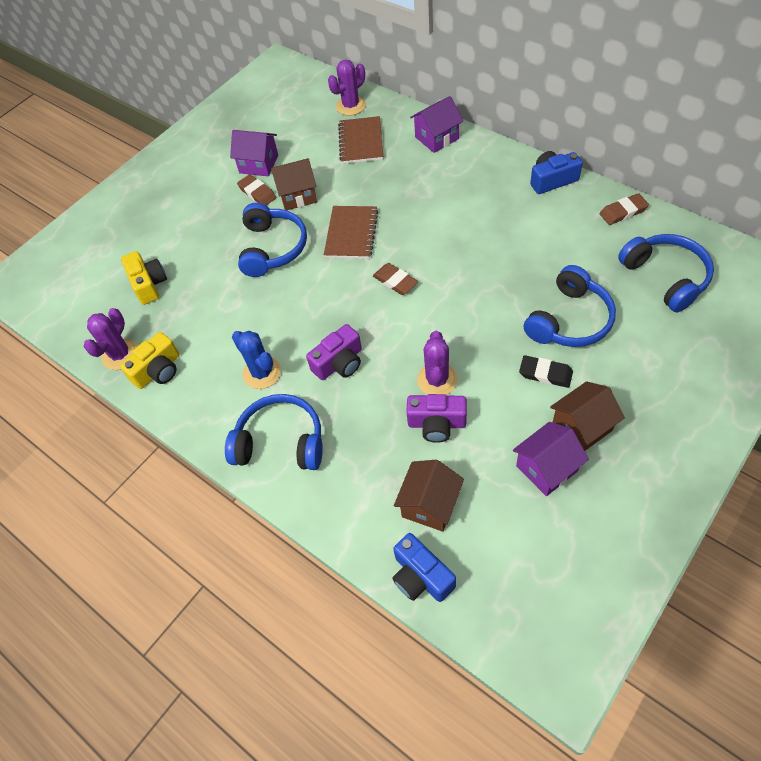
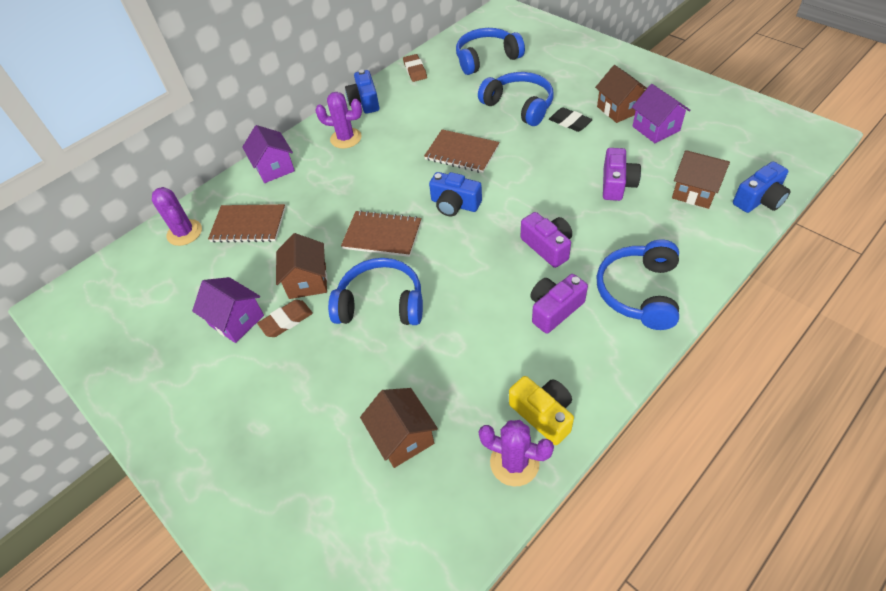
camera: 85 degrees left, 5 degrees down
yellow camera [121,251,167,305] -> brown house [360,388,438,468]
purple house [230,130,278,176] -> purple house turned 75 degrees counterclockwise [192,277,264,343]
blue cactus [232,331,281,389] -> purple camera [530,274,588,334]
brown eraser [373,263,418,295] -> blue camera [429,172,482,217]
purple cactus [417,331,458,395] -> purple cactus moved to [315,92,362,149]
black eraser [519,355,573,388] -> black eraser turned 75 degrees counterclockwise [549,107,593,132]
none -> brown notebook [424,129,499,173]

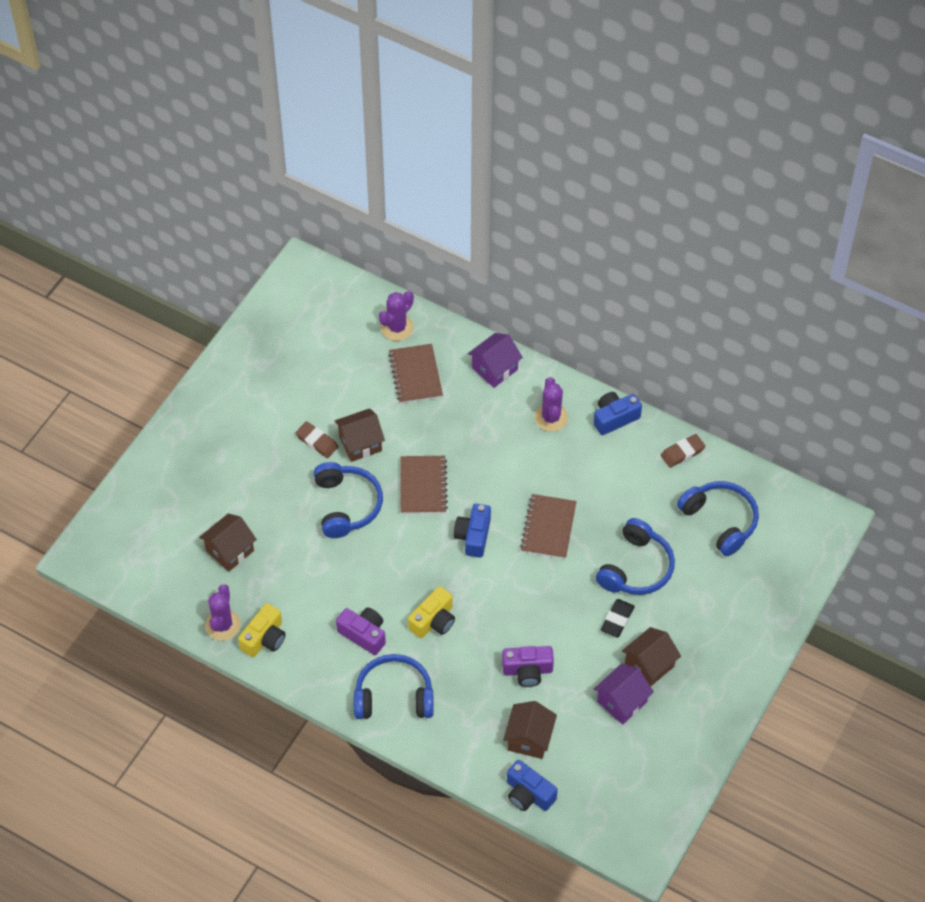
camera: 70 degrees right, 5 degrees up
purple house [192,277,264,343] -> none
purple camera [521,212,572,268] -> yellow camera [408,586,455,638]

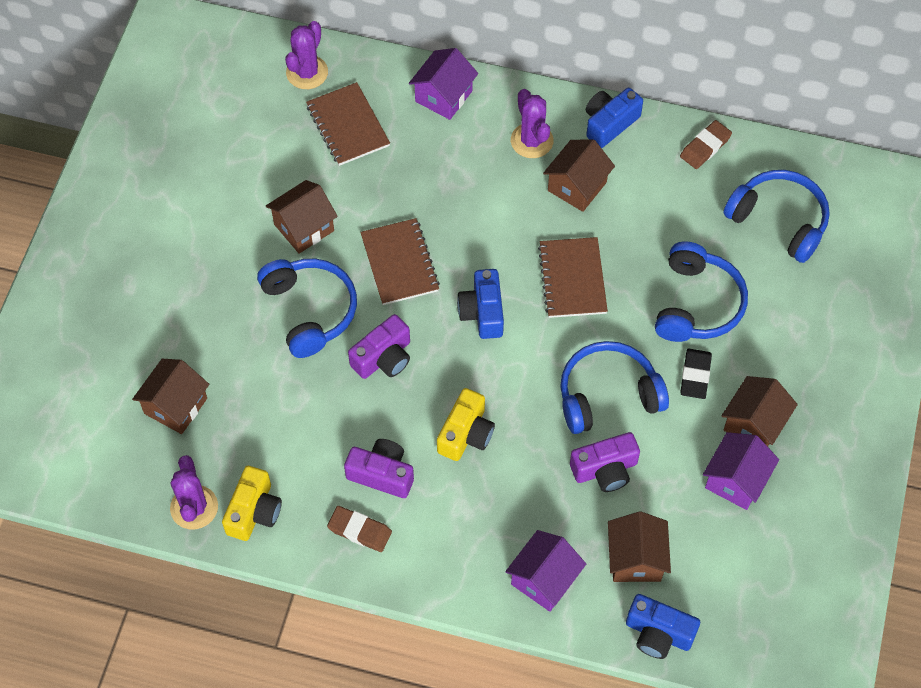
camera: 15 degrees left, 5 degrees up
brown eraser [295,421,339,458] -> brown eraser moved to [327,506,392,552]
blue headphones [354,654,434,719] -> blue headphones moved to [560,341,669,434]
none -> purple camera [348,314,410,379]
none -> purple house [505,530,586,612]
none -> brown house [543,139,615,212]

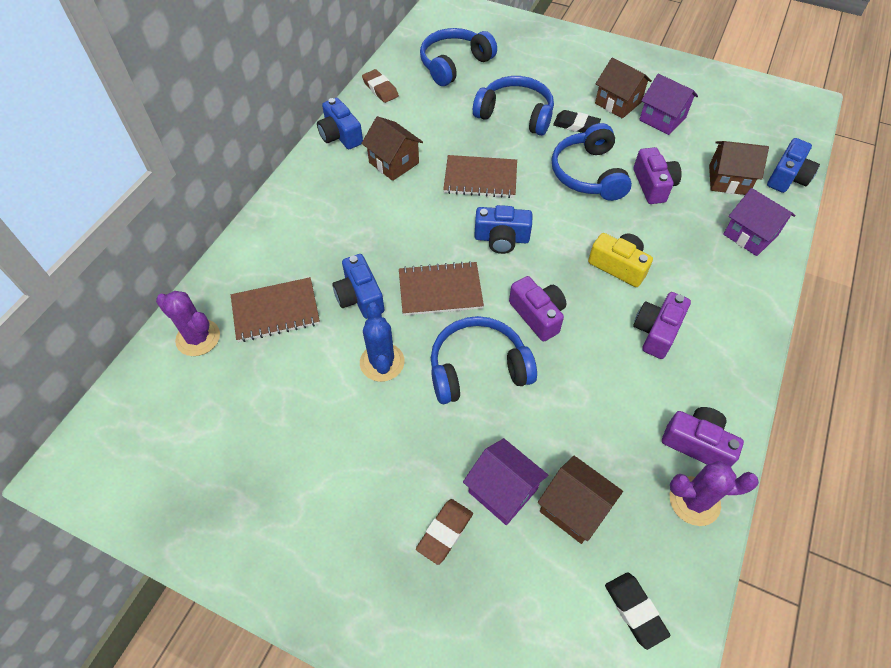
camera: 80 degrees left, 5 degrees down
yellow camera [222,466,282,541] -> purple camera [662,407,744,466]
brown house [266,180,338,254] -> blue cactus [360,302,405,382]
brown eraser [327,506,392,552] -> brown eraser moved to [416,499,473,565]
purple house [409,48,478,120] -> purple house moved to [463,438,548,525]
purple cactus [511,89,553,158] -> none
none -> blue camera [332,254,384,319]
none -> black eraser [605,572,670,650]

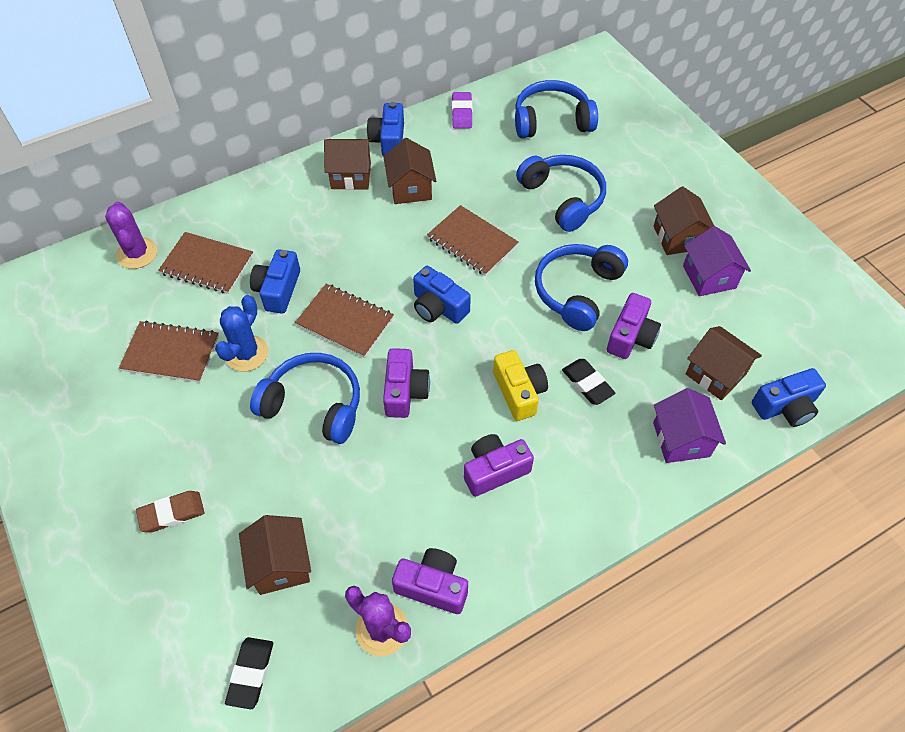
camera: 35 degrees right, 0 degrees up
brown eraser [362,69,399,103] -> purple eraser [452,92,473,128]
purple house [463,438,548,525] -> none
black eraser [553,110,601,133] -> black eraser moved to [562,359,616,405]
purple camera [662,407,744,466] -> purple camera turned 45 degrees counterclockwise [392,548,468,614]
none -> brown notebook [119,321,219,383]
none -> brown house [324,139,372,190]

